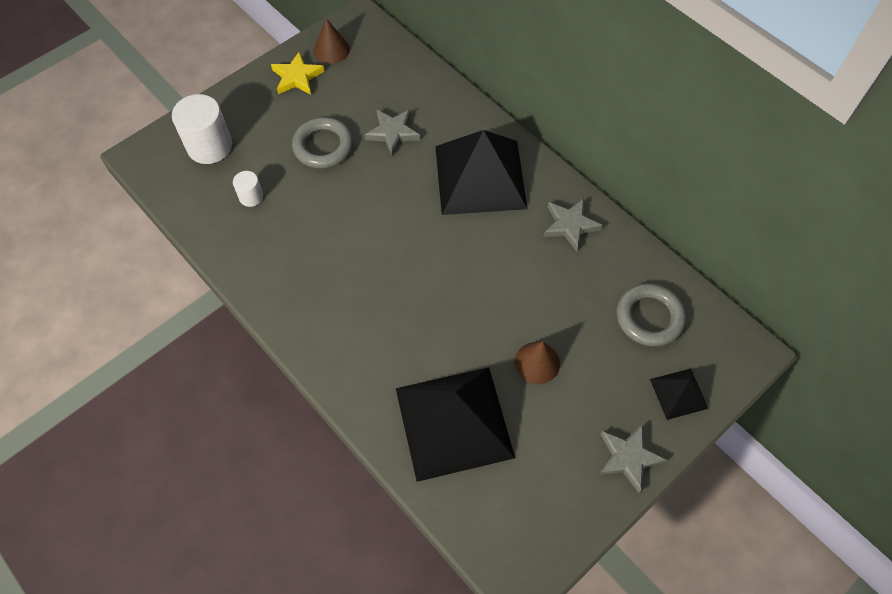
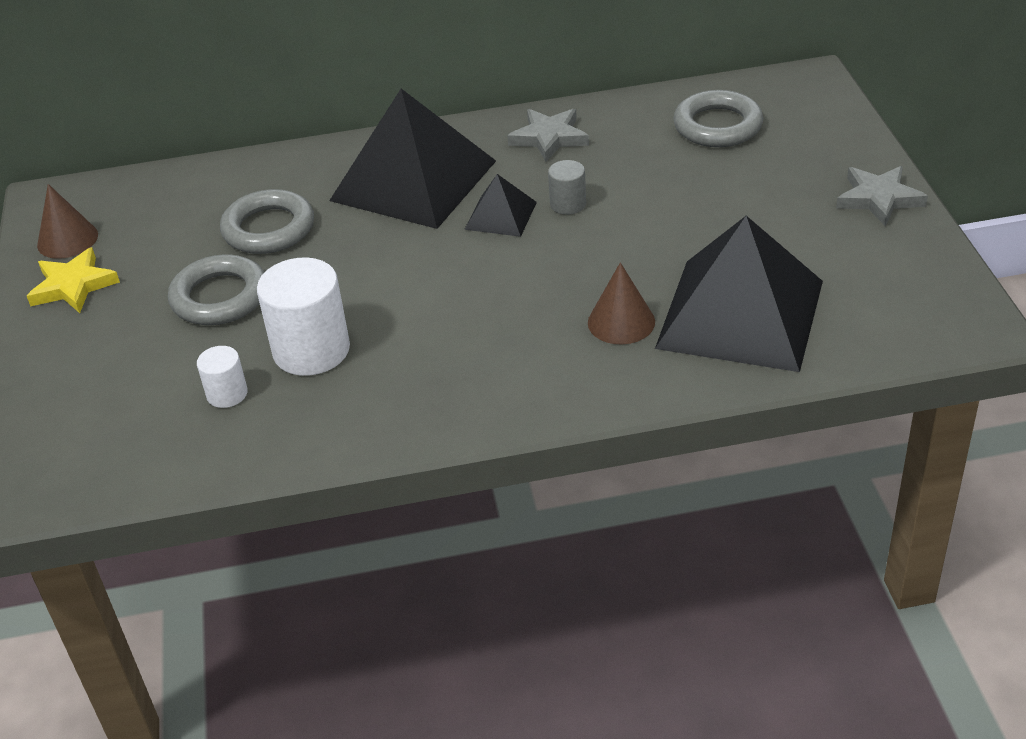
camera: 55 degrees left, 20 degrees down
white cylinder [172,94,232,164] -> white cylinder moved to [257,257,350,376]
grey star [365,109,420,156] -> grey ring [220,189,314,254]
brown cone [515,341,560,384] -> brown cone moved to [588,262,655,344]
black pyramid [650,369,709,420] -> black pyramid moved to [464,174,537,237]
none -> grey cylinder [548,160,586,215]

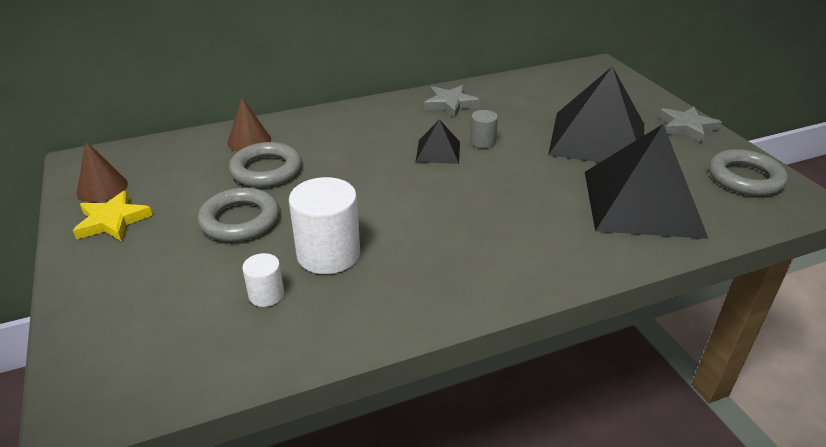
camera: 15 degrees left, 5 degrees down
black pyramid [329,89,496,229] -> black pyramid moved to [548,66,644,162]
brown cone [588,262,655,344] -> brown cone moved to [227,97,271,152]
grey ring [673,90,763,147] -> grey ring moved to [709,149,788,196]

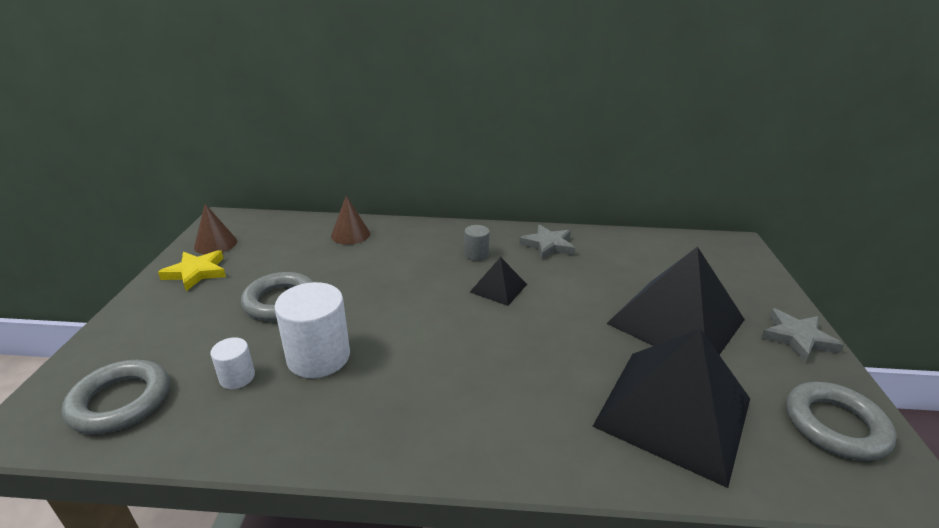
camera: 25 degrees right, 5 degrees down
grey ring [229,142,302,188] -> grey ring moved to [62,360,169,434]
grey cylinder [470,110,498,148] -> grey cylinder moved to [464,225,490,261]

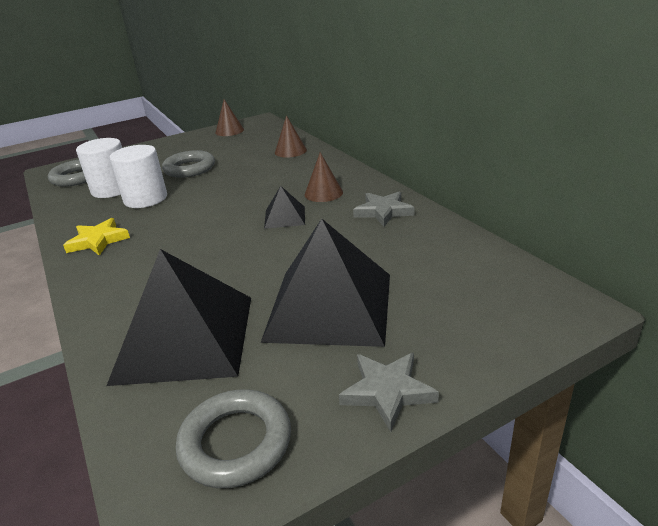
camera: 60 degrees right, 0 degrees up
yellow star [158,250,226,291] -> yellow star moved to [63,218,130,256]
white cylinder [210,337,255,389] -> white cylinder [76,138,122,198], size x1.93
grey cylinder [464,225,490,261] -> brown cone [305,152,343,202]

